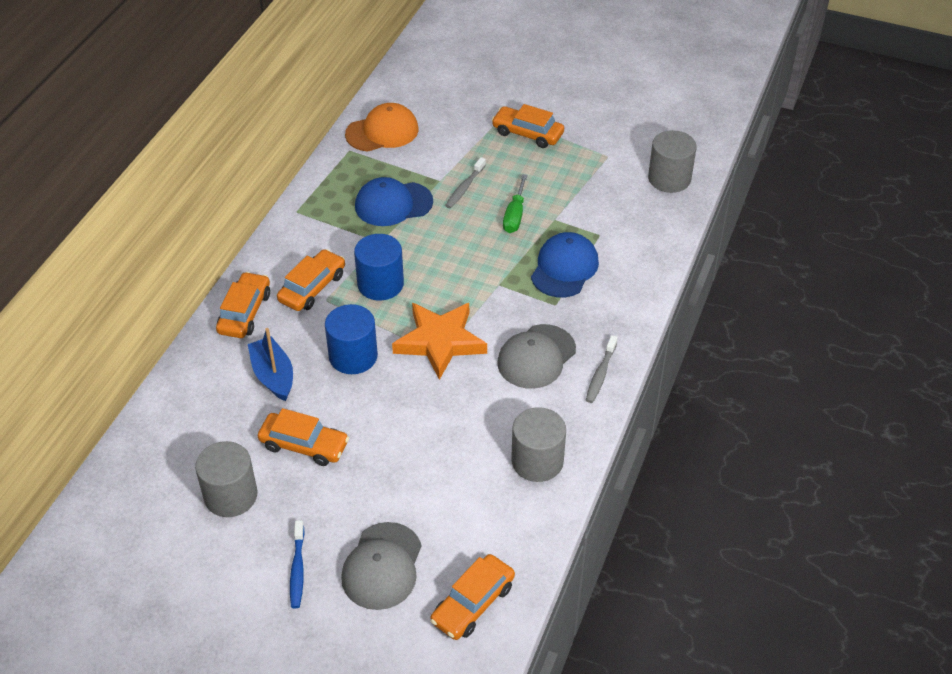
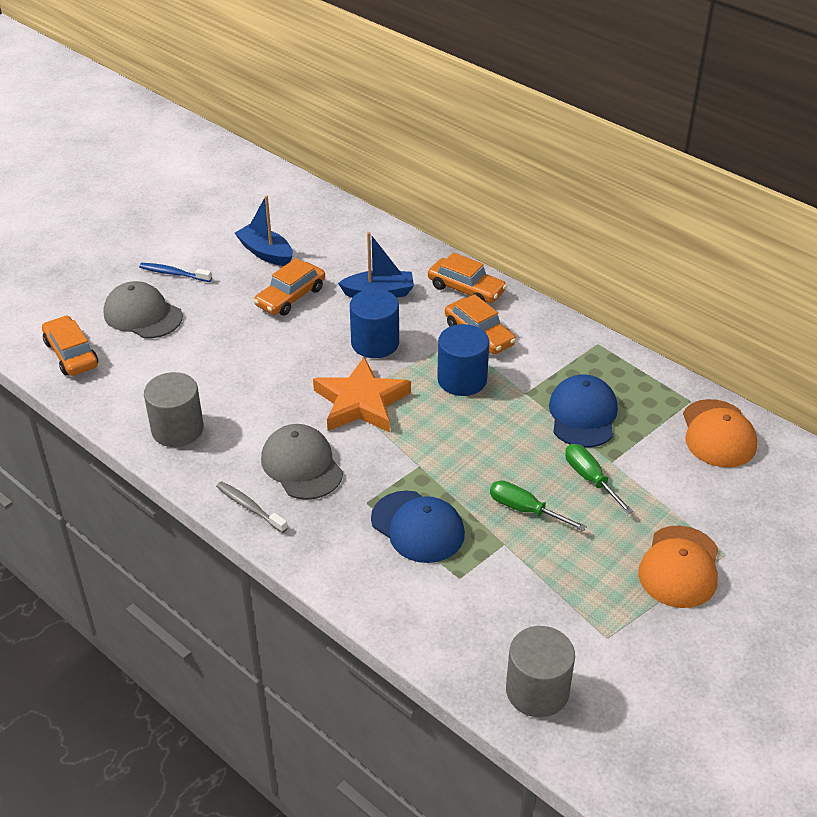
camera: 110 degrees right, 5 degrees down
grey cylinder [195,441,258,517] -> blue boat [235,195,293,266]
grey toothbrush [445,157,486,208] -> green screwdriver [565,444,634,514]
orange car [492,104,564,148] -> orange cap [638,525,718,608]

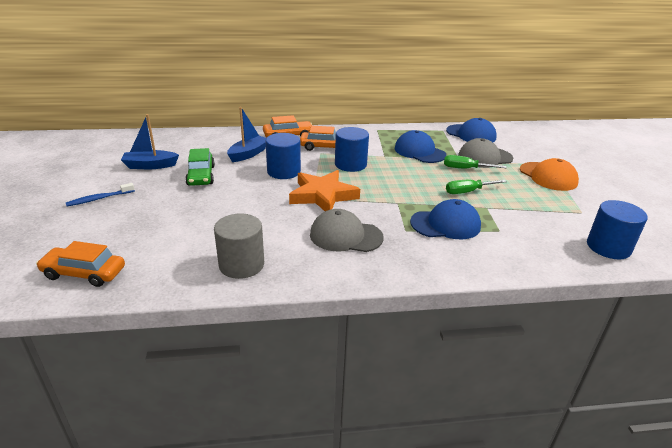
camera: 50 degrees left, 10 degrees down
grey cap [103,281,183,339] -> grey cap moved to [458,138,513,168]
grey toothbrush [216,481,288,533] -> none
orange car [254,258,325,316] -> green car [185,148,215,186]
grey cylinder [506,626,575,717] -> blue cylinder [587,200,648,259]
orange cap [683,399,757,468] -> blue cap [446,118,497,142]

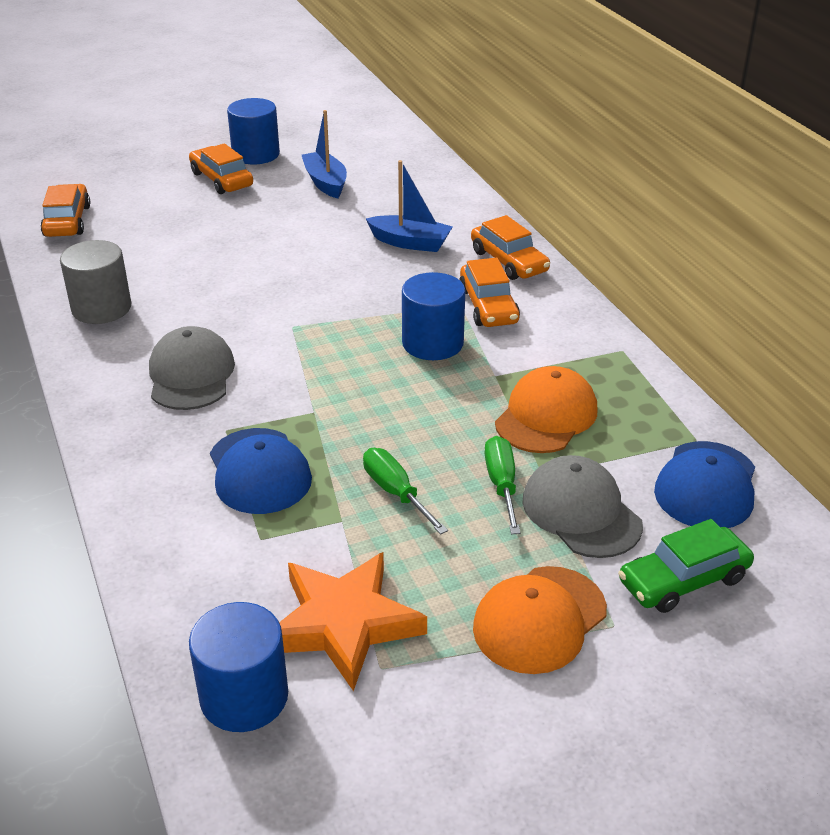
camera: 75 degrees right, 5 degrees up
blue toothbrush [66,183,135,206] -> orange car [189,143,253,194]
green car [185,148,215,186] -> green car moved to [618,519,754,613]
blue cylinder [265,133,301,179] -> blue cylinder moved to [227,98,280,164]
orange star [289,170,360,211] -> orange star moved to [279,552,427,691]
blue cap [395,130,446,163] -> orange cap [495,366,598,453]

